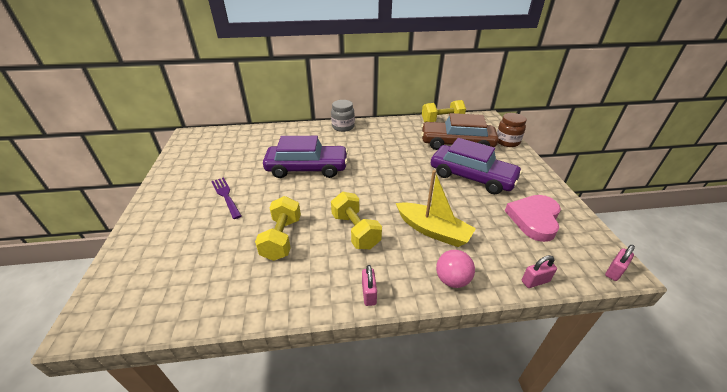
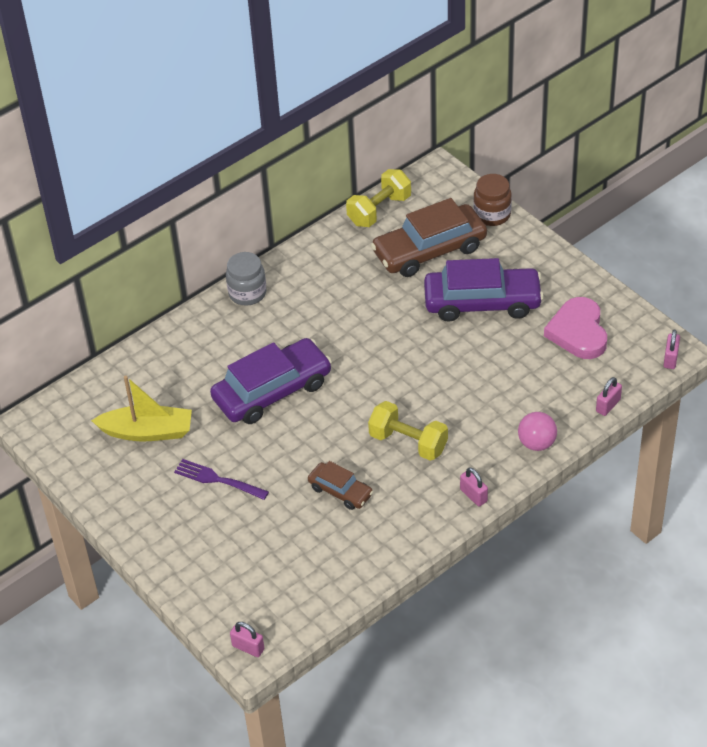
camera: 30 degrees left, 10 degrees up
yellow dumbbell [255,196,301,261] -> brown car [308,461,373,510]
yellow boat [396,170,476,247] -> yellow boat moved to [91,376,192,441]
none -> pink padlock [230,622,264,657]

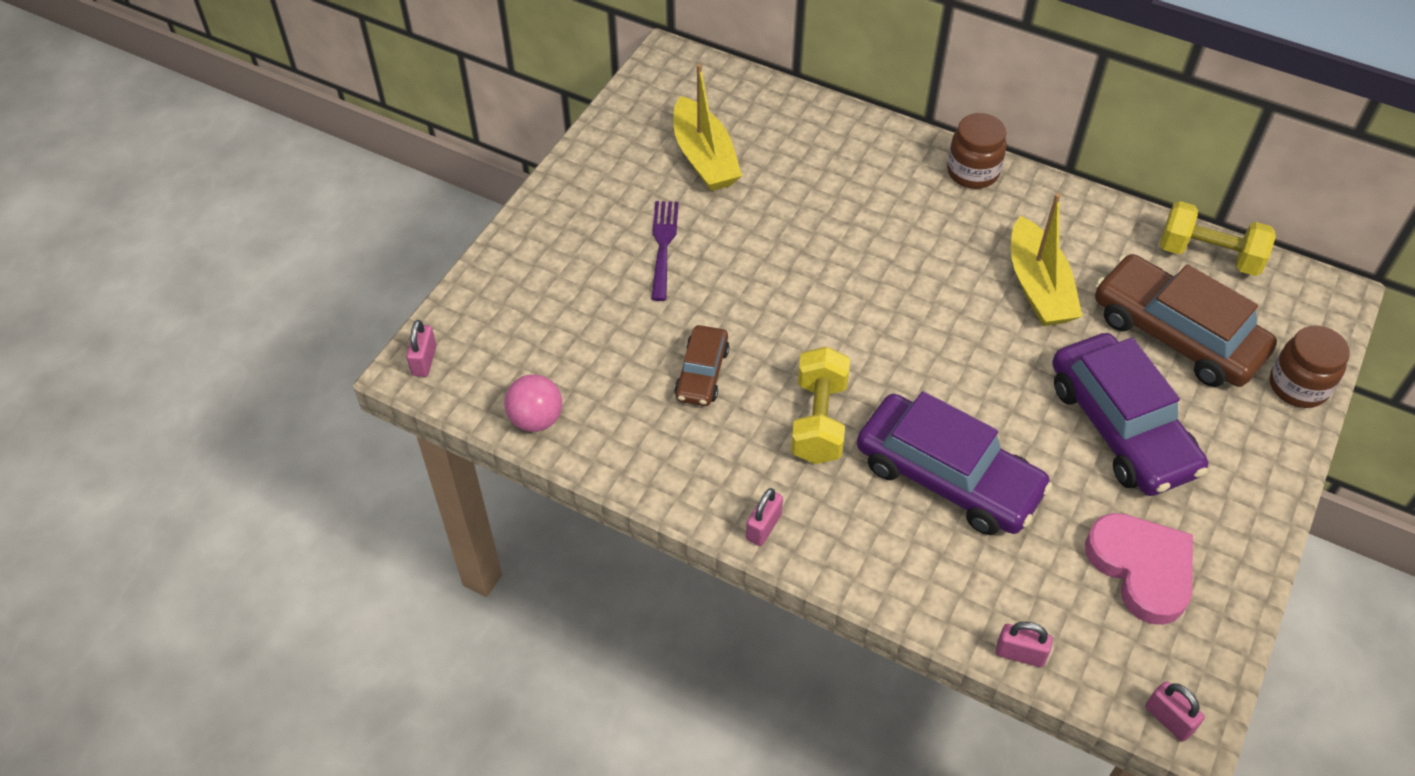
camera: 65 degrees right, 5 degrees up
purple car [210,338,332,424] -> purple car moved to [857,391,1053,535]
grey jar [226,252,267,306] -> brown jar [947,113,1007,189]
pink ball [518,412,557,451] -> pink ball moved to [504,374,562,432]
pink heart [544,297,607,359] -> pink heart turned 90 degrees clockwise [1085,513,1193,625]
pink padlock [664,330,680,369] -> pink padlock turned 60 degrees clockwise [1145,681,1205,742]
none -> yellow boat [1011,193,1082,326]

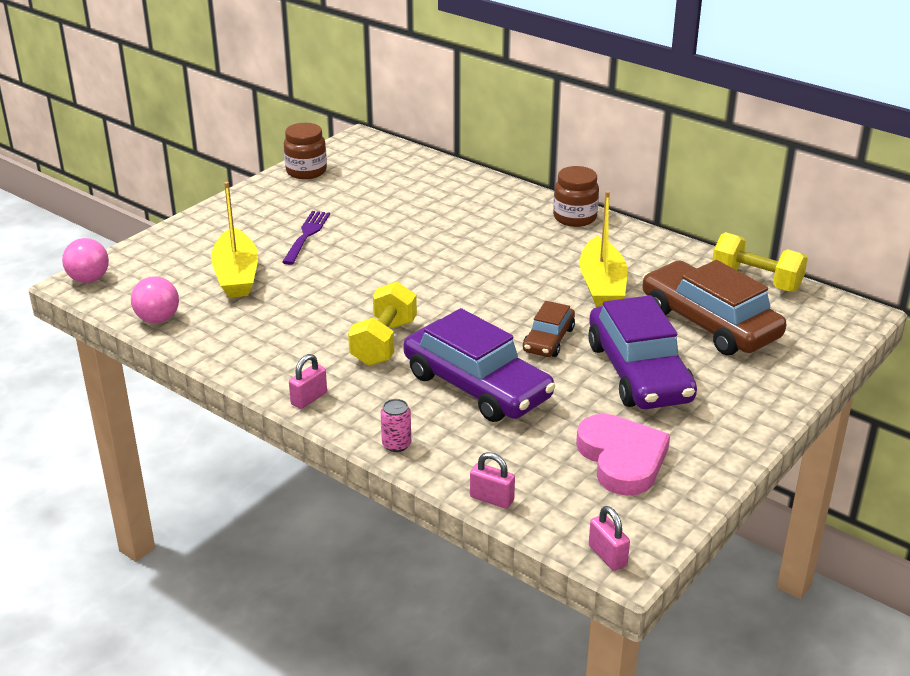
camera: 10 degrees right, 20 degrees down
pink padlock [406,320,437,377] -> pink ball [62,238,109,283]
yellow boat [673,64,742,191] -> yellow boat moved to [211,182,258,298]
brown car [674,325,730,406] -> brown car moved to [523,301,575,357]
brown jar [1270,326,1350,408] -> brown jar moved to [284,123,327,179]
none -> pink can [381,399,411,452]

